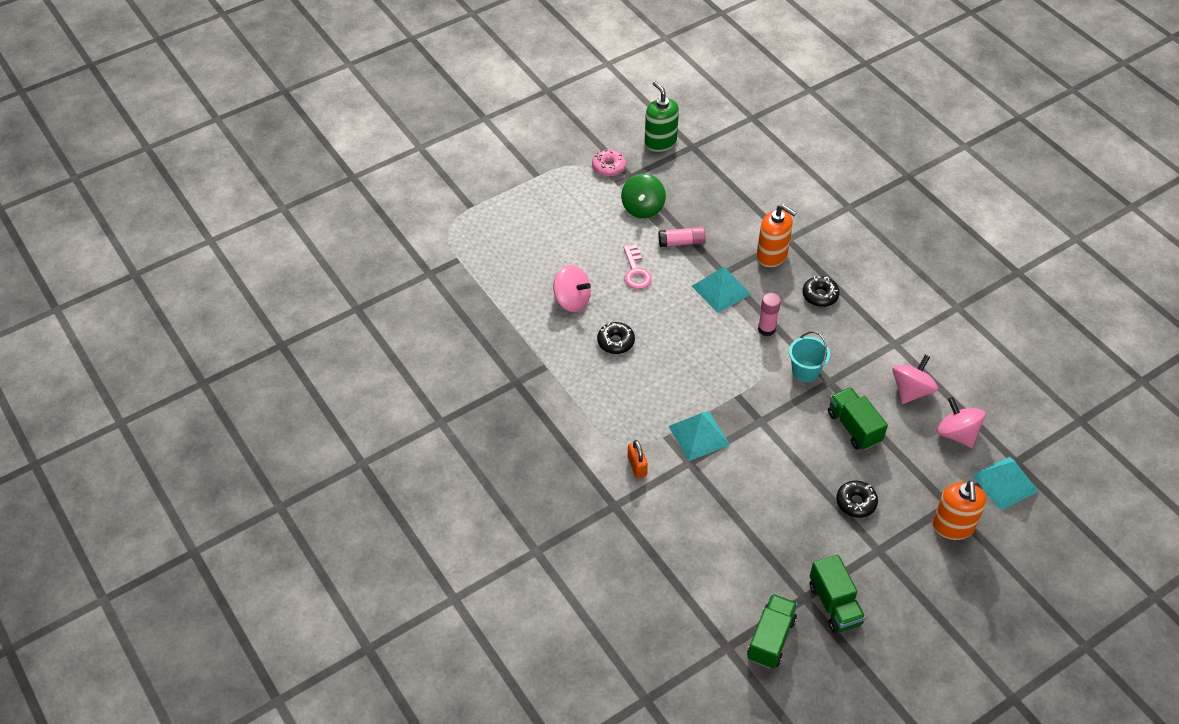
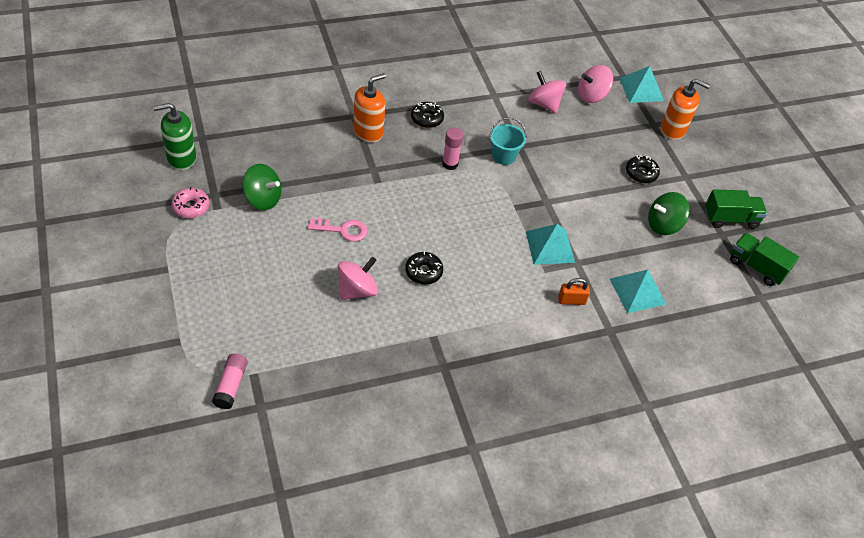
camera: 80 degrees left, 0 degrees up
pink glue stick [658,226,706,247] -> pink glue stick moved to [212,354,248,409]
turquoise pyramid [692,267,751,313] -> turquoise pyramid moved to [610,269,667,313]
green truck [828,387,888,450] -> none
none -> green spinning top [648,192,690,235]

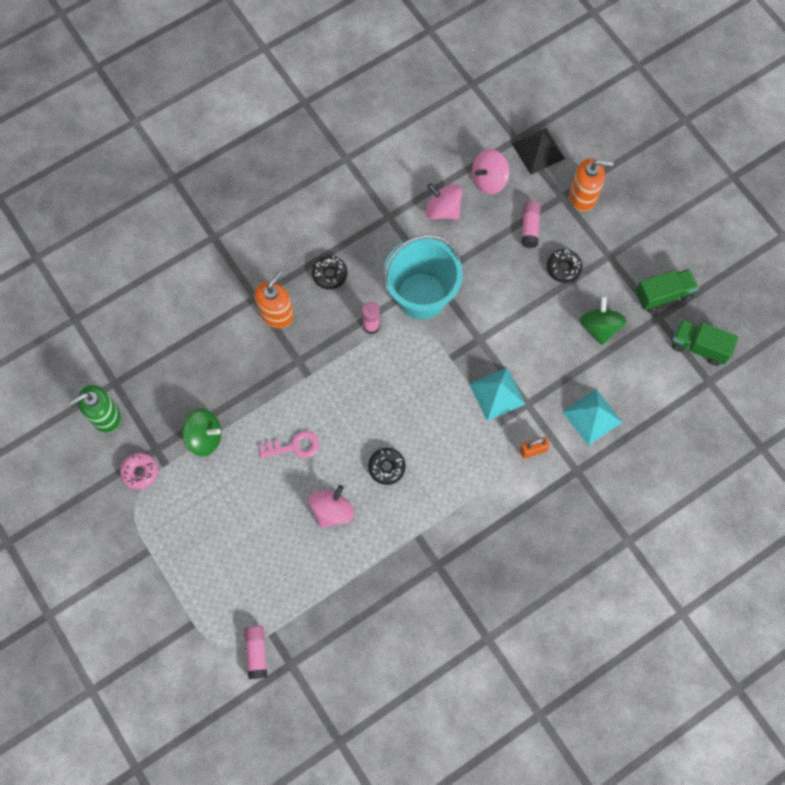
camera: 10 degrees left, 20 degrees up
turquoise bucket [489,117,527,165] -> turquoise bucket [383,235,463,319], size x2.00
turquoise pyramid [619,66,664,103] -> black pyramid [511,128,565,175]
green spinning top [648,192,690,235] -> green spinning top turned 120 degrees clockwise [580,296,627,345]
none -> pink glue stick [521,201,541,248]

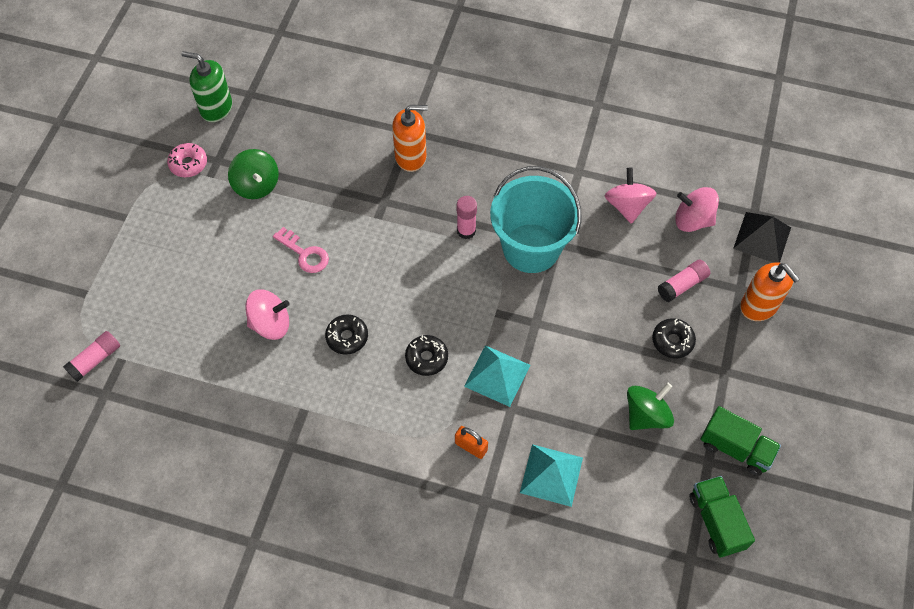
camera: 50 degrees right, 10 degrees down
black donut [312,256,348,290] -> black donut moved to [405,335,448,376]

